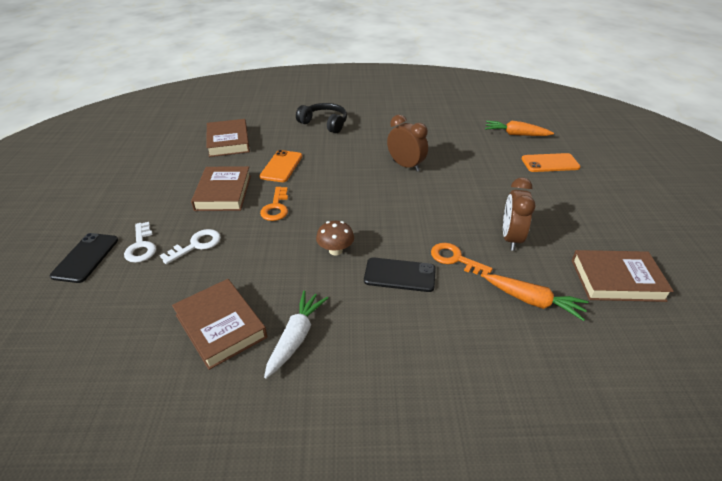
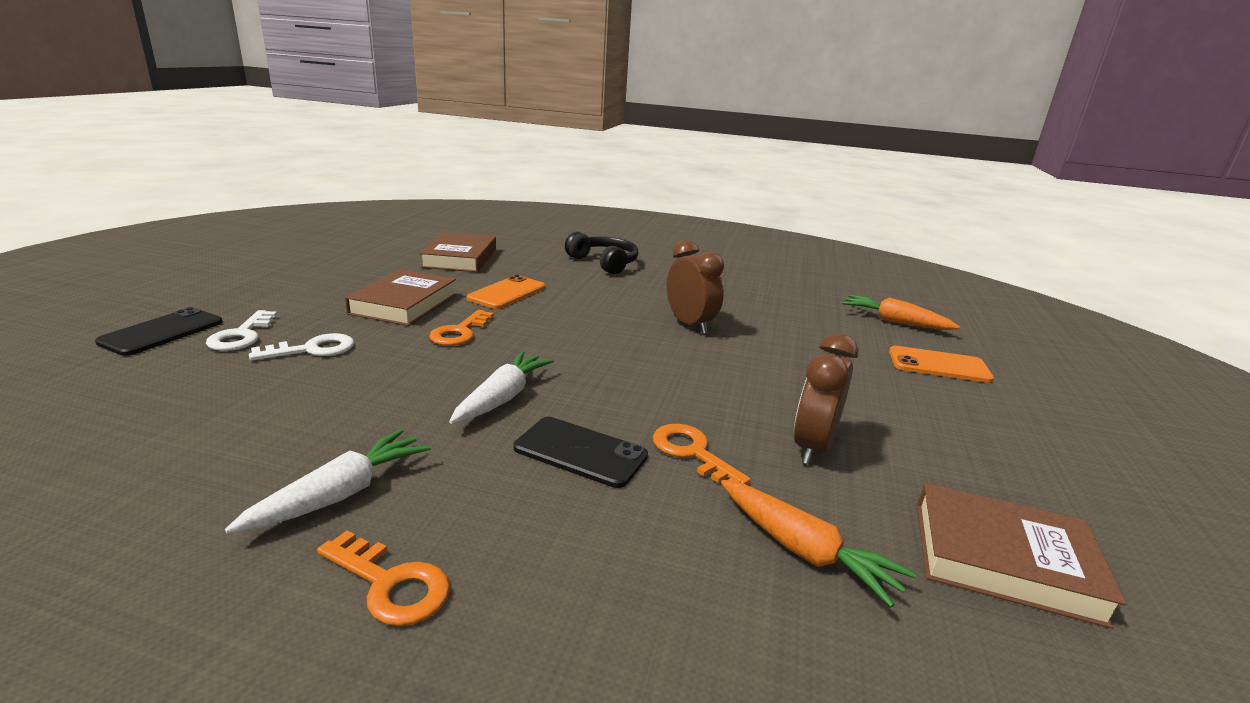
camera: 15 degrees right, 15 degrees down
brown book [172,279,267,370] -> none
brown mushroom [316,221,354,255] -> white carrot [449,351,554,424]
none -> orange key [317,530,450,626]

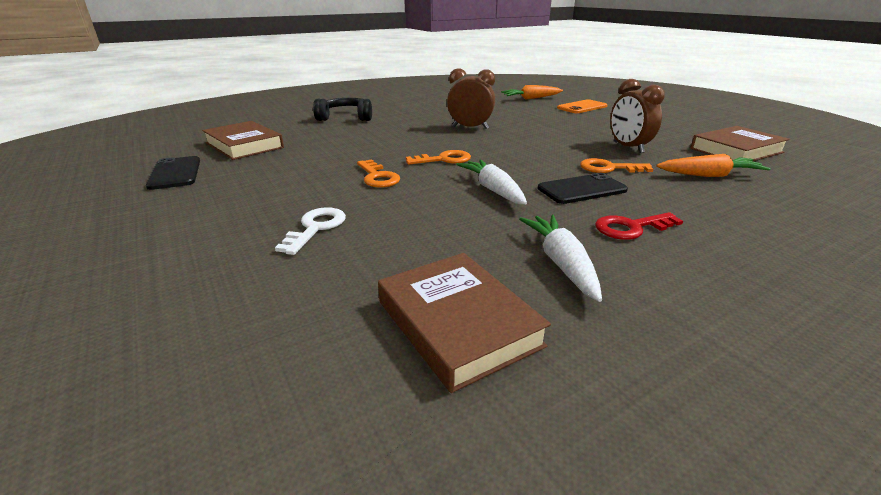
camera: 45 degrees left, 5 degrees up
black phone [95,307,223,356] -> black phone moved to [146,156,200,190]
white key [206,310,277,351] -> none
orange key [317,530,450,626] -> orange key moved to [406,150,471,165]
brown book [345,269,457,326] -> brown book moved to [378,253,551,393]
orange phone [467,275,545,309] -> none
none -> red key [595,212,683,240]

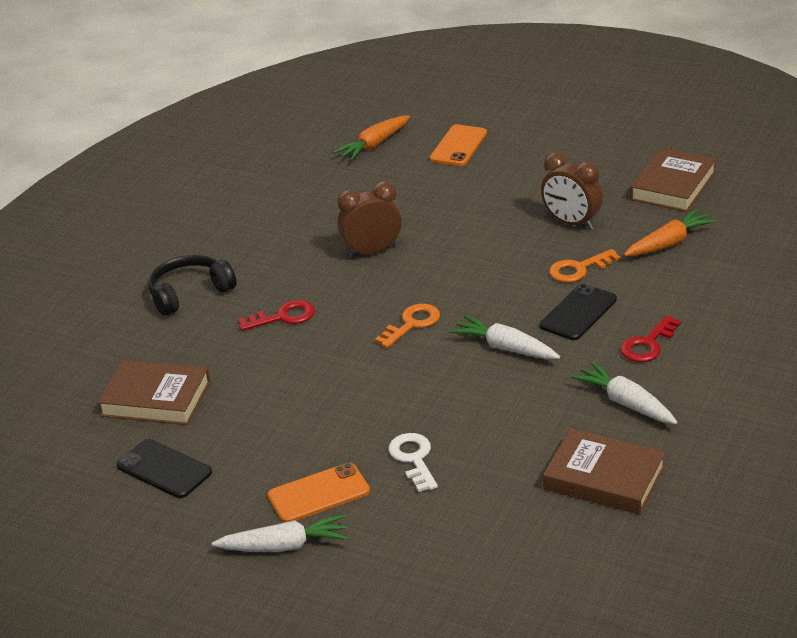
camera: 30 degrees left, 5 degrees up
orange key [357,159,400,188] -> none
none -> white carrot [212,514,349,552]
none -> red key [238,300,315,331]
none -> orange phone [268,463,370,523]

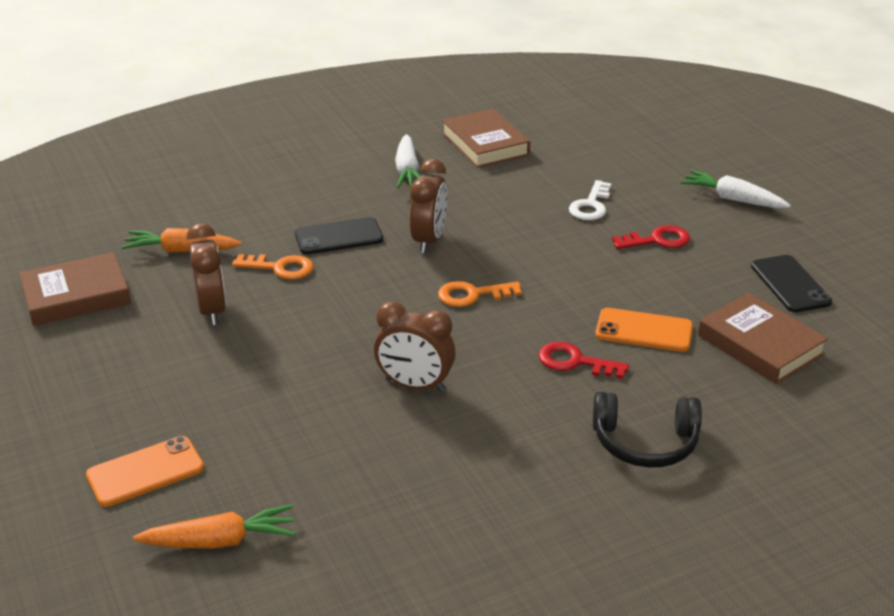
camera: 145 degrees left, 0 degrees up
orange phone [268,463,370,523] -> orange phone moved to [595,308,693,352]
white carrot [449,315,560,359] -> brown clock [410,159,447,253]
red key [620,315,681,362] -> red key moved to [612,225,690,249]

